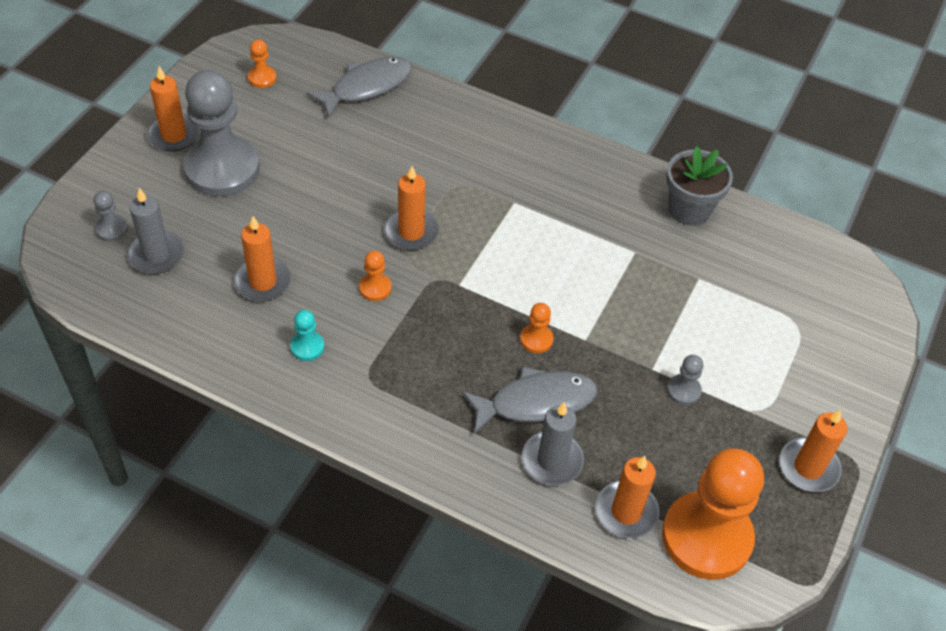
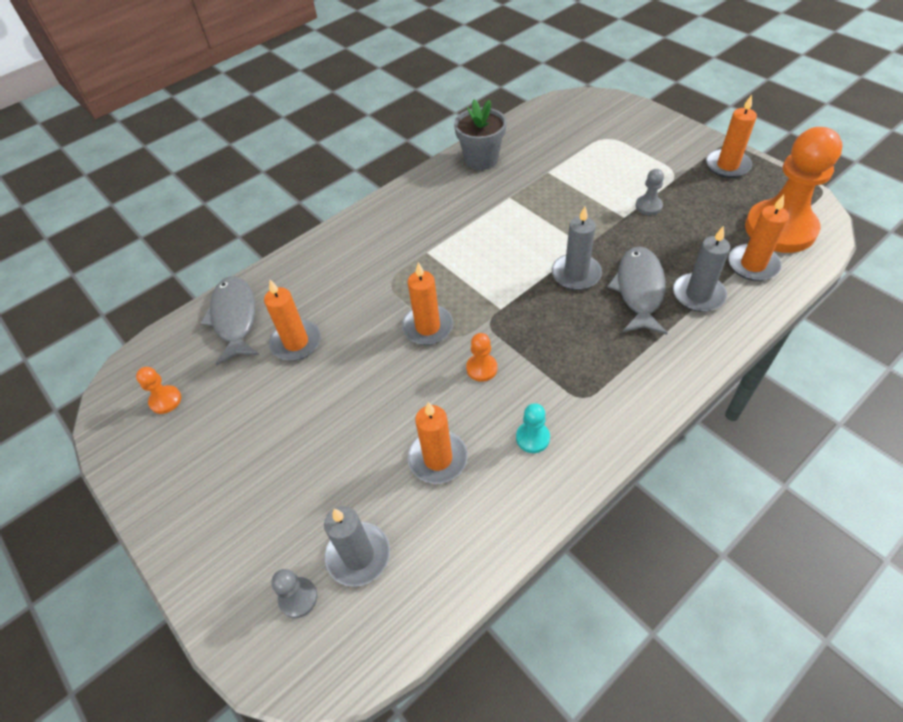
camera: 60 degrees left, 0 degrees up
orange candle [147,66,199,152] -> orange candle moved to [264,280,321,361]
grey pawn [183,70,260,197] -> none
orange pawn [520,303,553,353] -> grey candle [552,207,602,290]

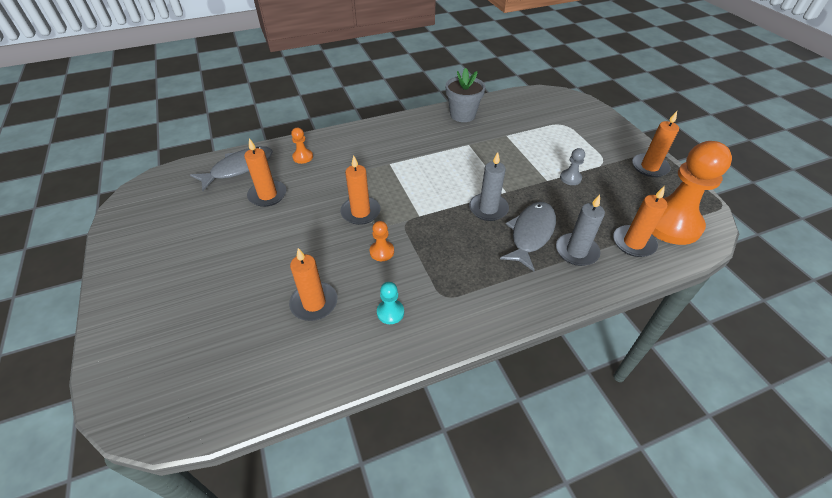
camera: 15 degrees right, 5 degrees down
orange pawn [136,367,181,414] -> orange pawn moved to [291,128,313,164]
grey fish [200,276,259,365] -> grey fish turned 45 degrees clockwise [190,146,273,191]
grey pawn [271,569,317,618] -> none
grey candle [324,506,390,587] -> none

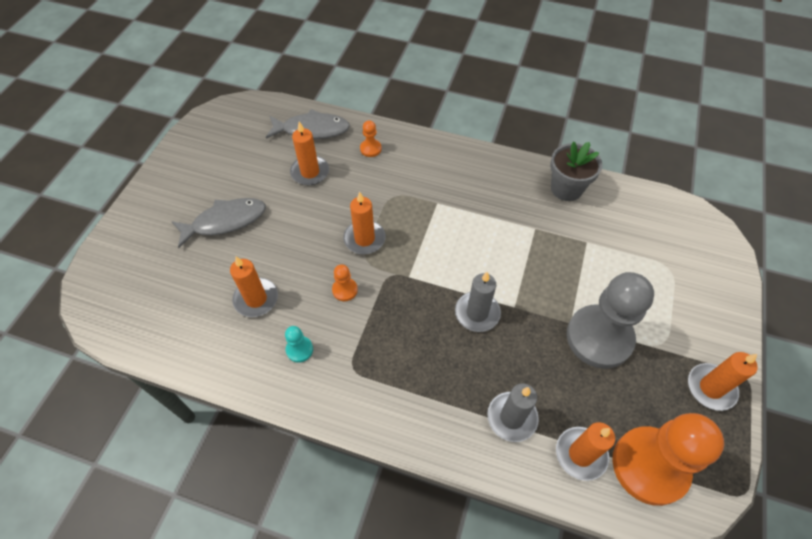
camera: 40 degrees right, 10 degrees up
grey fish [500,202,556,271] -> grey fish moved to [172,198,266,248]
grey pawn [560,148,585,185] -> grey pawn [567,272,654,369], size x2.45

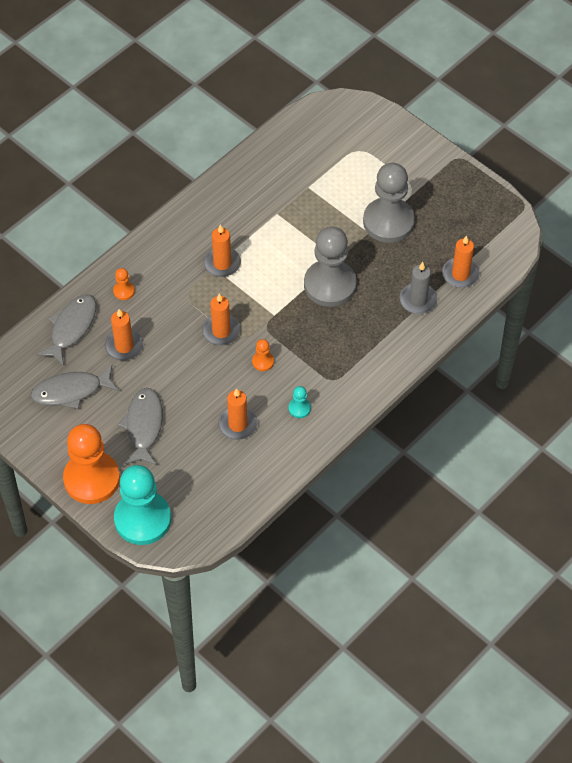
camera: 65 degrees left, 0 degrees up
grey candle [455,272,501,332] -> grey pawn [304,227,357,307]
grey flower pot [550,142,602,201] -> none
orange pawn [612,413,724,506] -> orange pawn moved to [63,424,120,504]
orange candle [688,352,758,411] -> orange candle moved to [204,225,241,277]
none -> grey fish [30,365,119,409]
none -> turquoise pawn [114,465,171,545]

